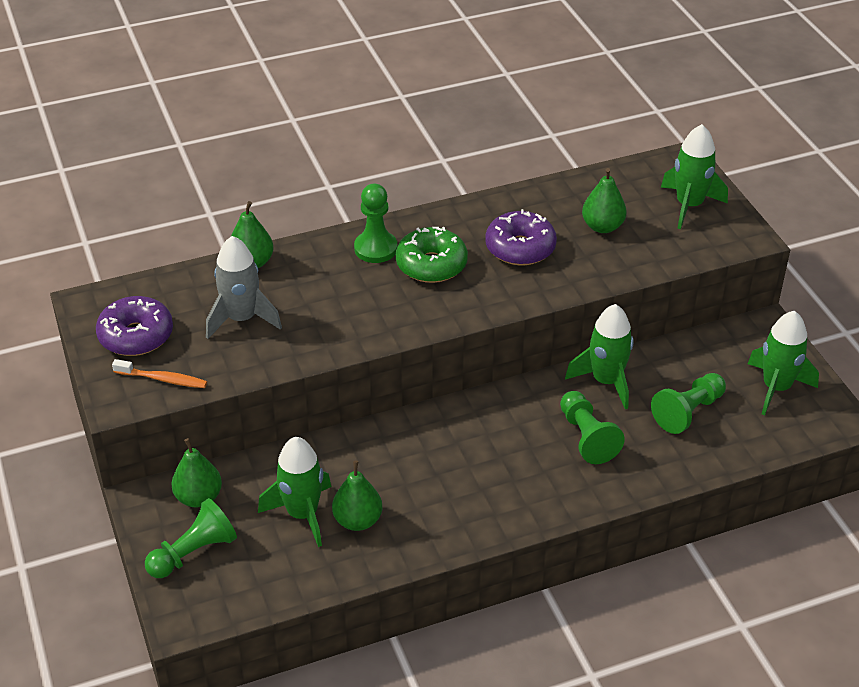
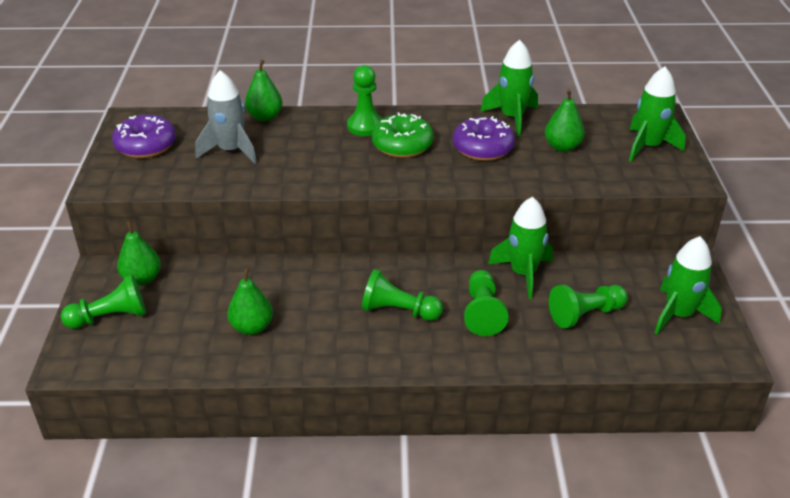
camera: 20 degrees right, 5 degrees down
orange toothbrush [112,359,207,388] -> none
green rocket [258,437,332,547] -> green rocket moved to [480,40,538,136]
none -> green pawn [362,269,443,321]

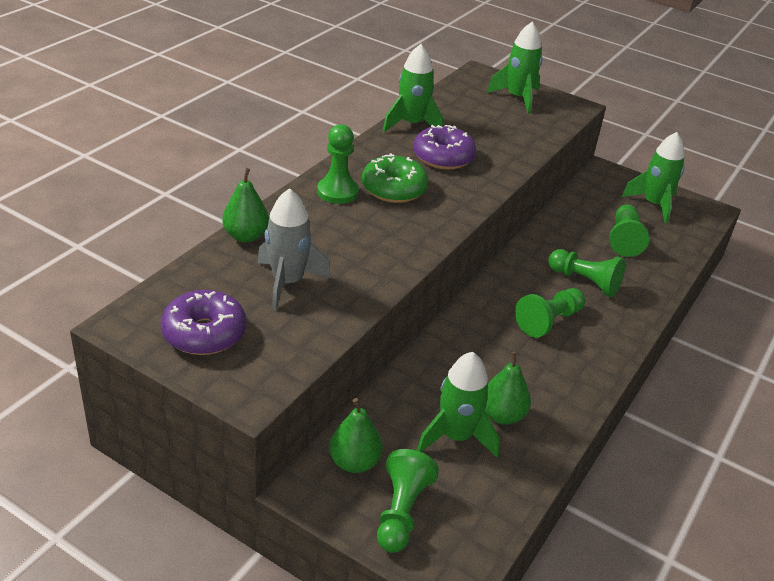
camera: 60 degrees left, 0 degrees up
green rocket [488,197,553,299] -> green rocket moved to [417,352,500,457]
green pear [545,89,585,152] -> none

